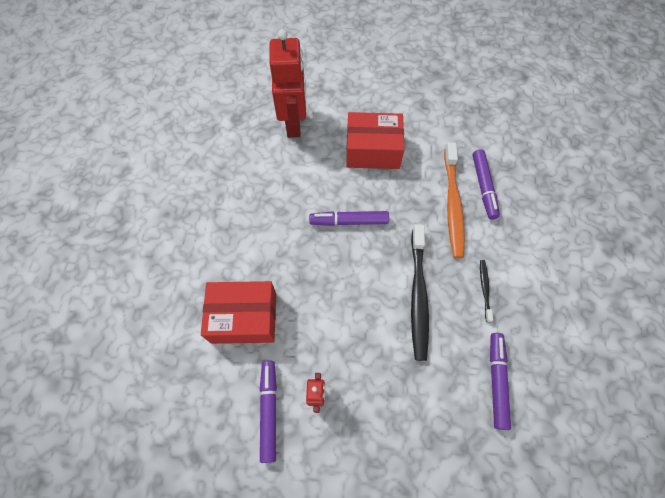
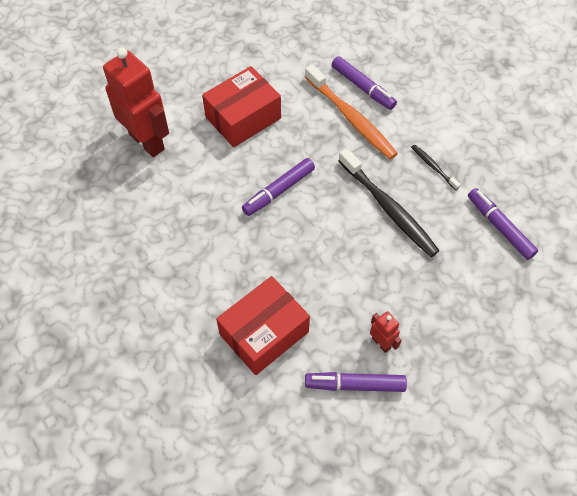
camera: 40 degrees left, 5 degrees down
purple marker [260,361,277,463] -> purple marker turned 45 degrees counterclockwise [305,372,407,392]

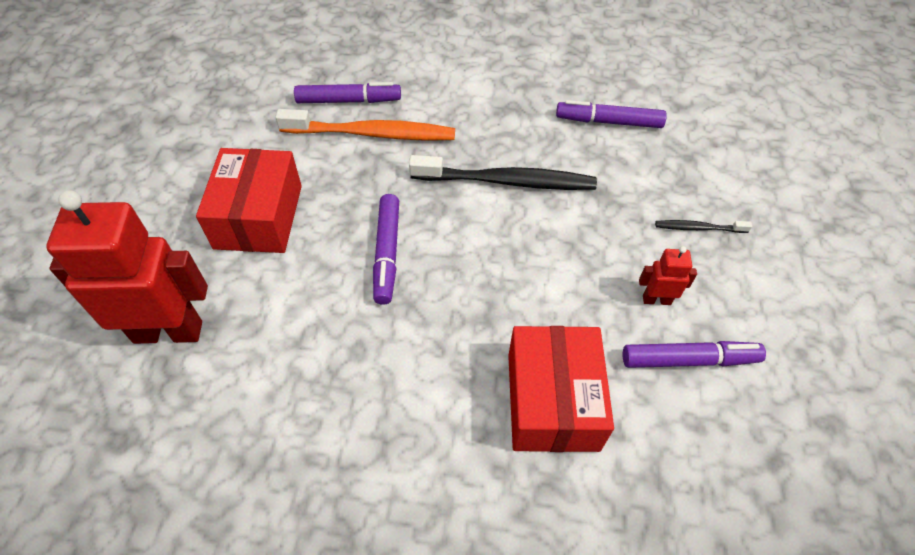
camera: 50 degrees left, 5 degrees down
purple marker [305,372,407,392] -> purple marker turned 135 degrees counterclockwise [623,341,766,368]
black toothbrush [411,145,461,190] -> black toothbrush moved to [655,220,752,233]

